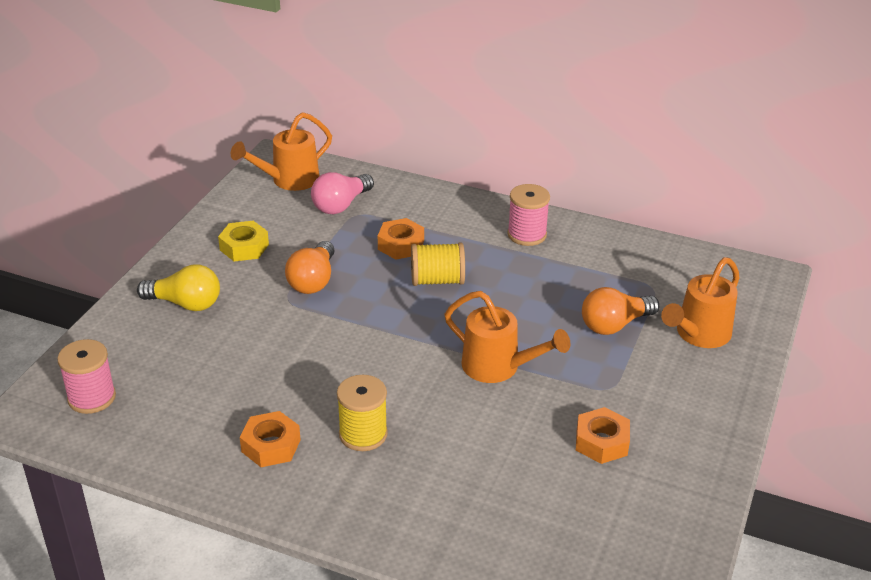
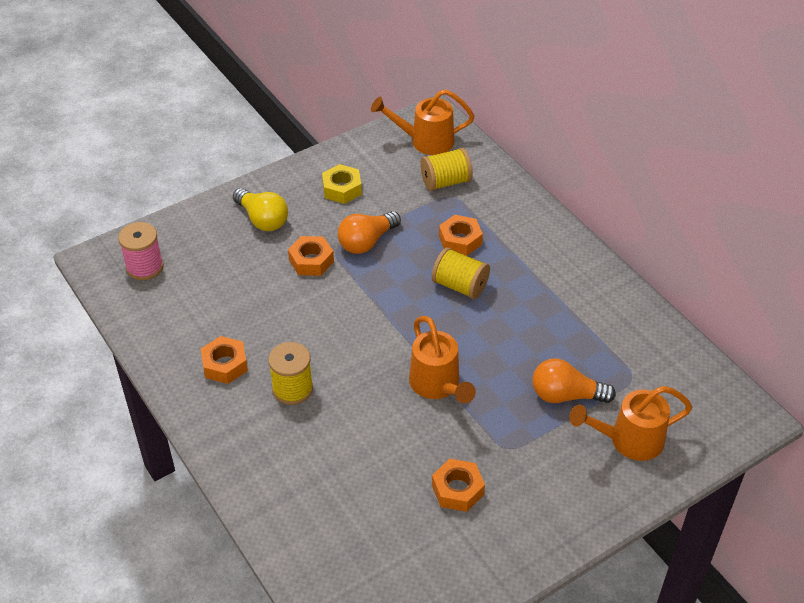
camera: 35 degrees right, 10 degrees up
pink light bulb [311,172,374,214] -> yellow spool [420,148,473,191]
pink spool [507,184,550,246] -> none
none -> orange nut [288,236,334,276]

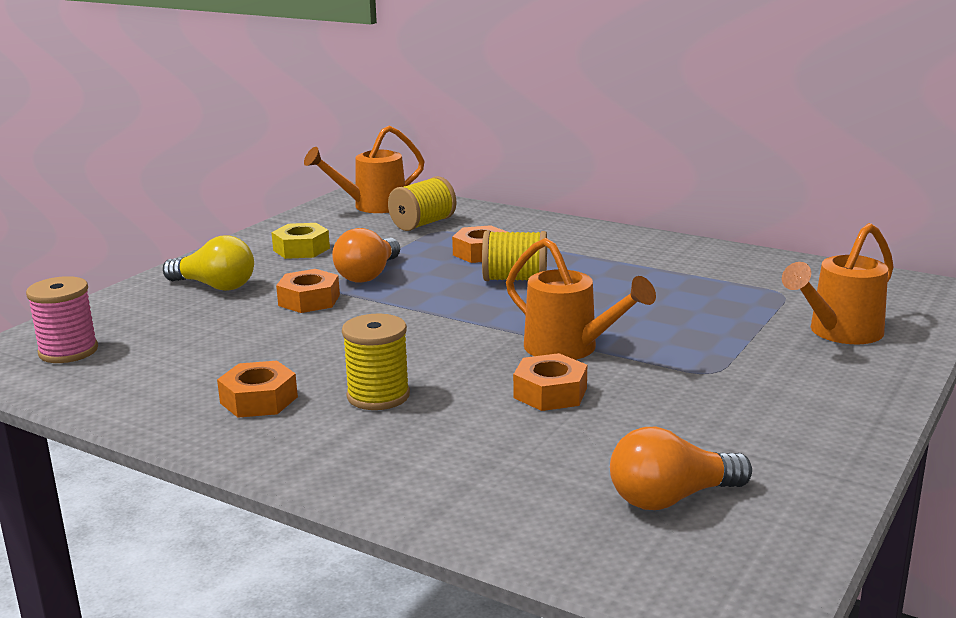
camera: 25 degrees left, 25 degrees down
orange nut [432,458,485,512] -> orange nut moved to [513,353,587,411]
orange light bulb [532,358,616,403] -> orange light bulb moved to [610,427,752,510]

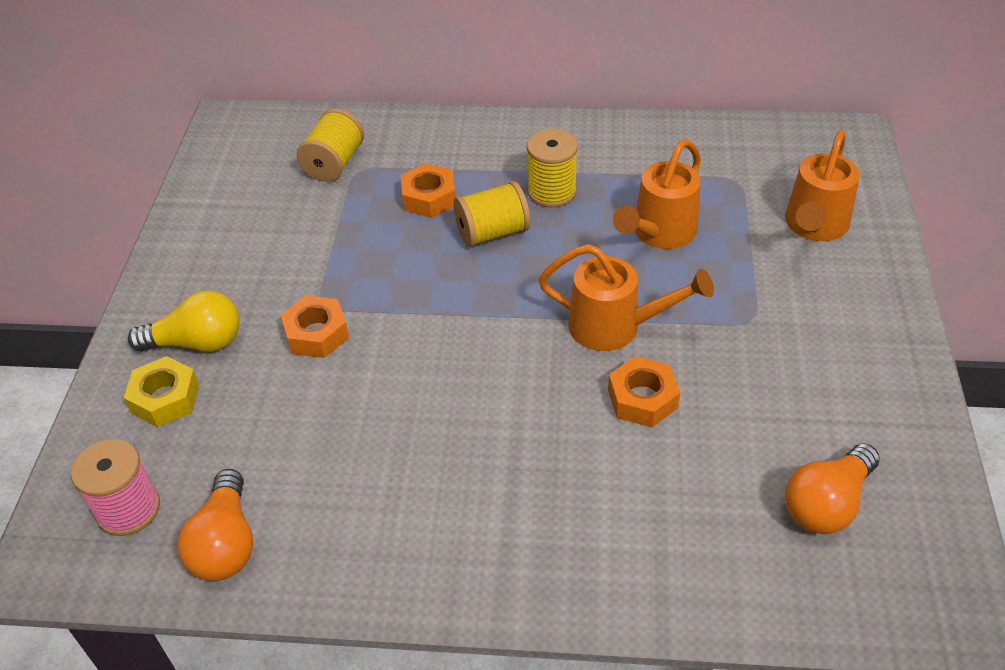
camera: 25 degrees left, 25 degrees up
orange nut [217,361,298,418] -> none
yellow nut [271,223,330,259] -> yellow nut moved to [124,356,199,427]
orange watering can [304,125,425,213] -> orange watering can moved to [613,139,701,249]
orange light bulb [332,228,400,283] -> orange light bulb moved to [177,469,253,581]
yellow spool [342,314,410,410] -> yellow spool moved to [527,129,578,208]

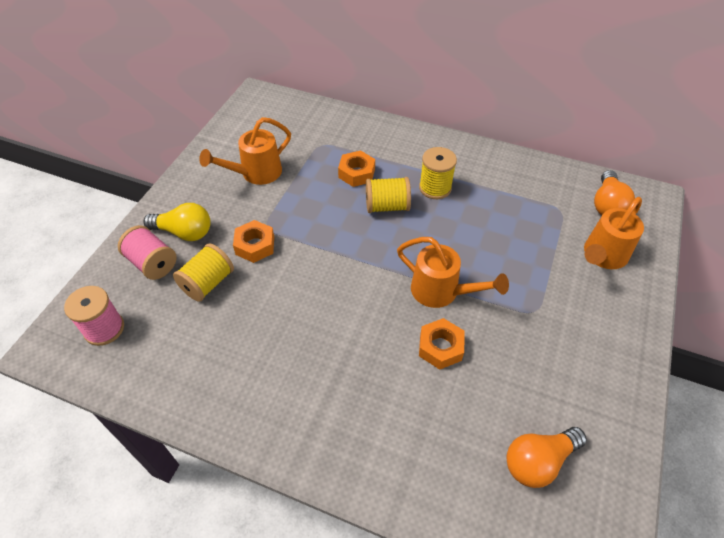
camera: 15 degrees right, 5 degrees up
yellow nut [124,356,199,427] -> pink spool [118,225,177,280]
orange light bulb [177,469,253,581] -> orange light bulb moved to [594,170,635,215]
yellow spool [297,108,364,182] -> yellow spool moved to [173,243,234,302]
orange watering can [613,139,701,249] -> orange watering can moved to [199,117,291,185]

